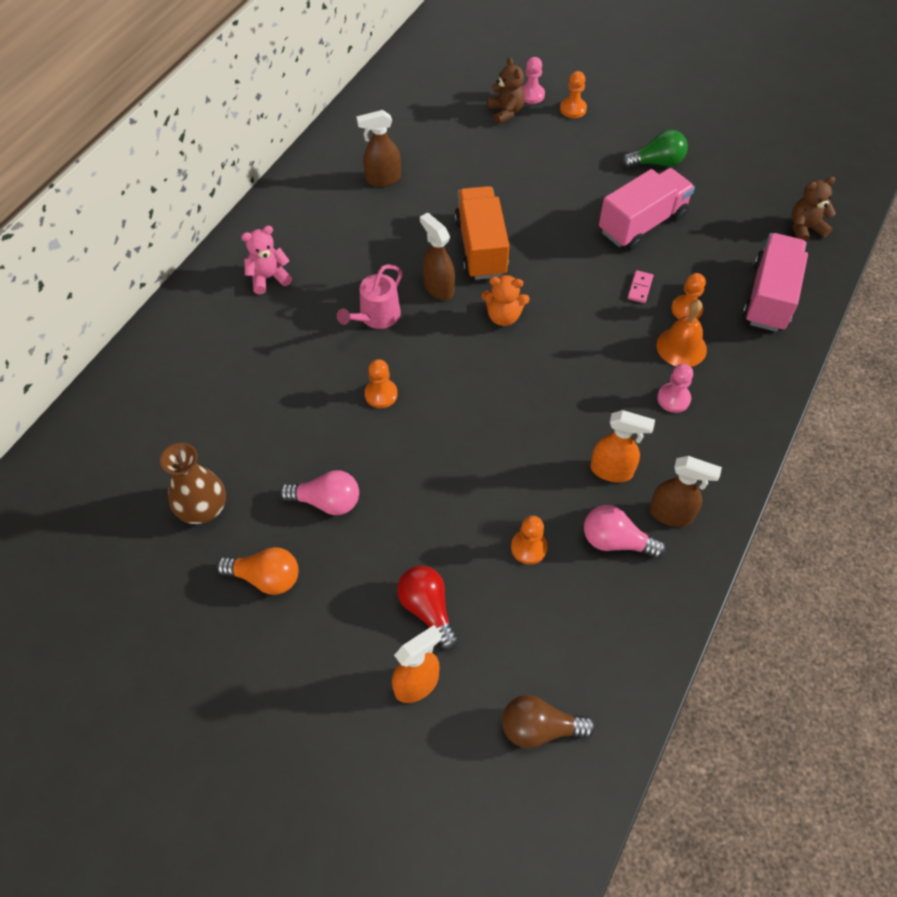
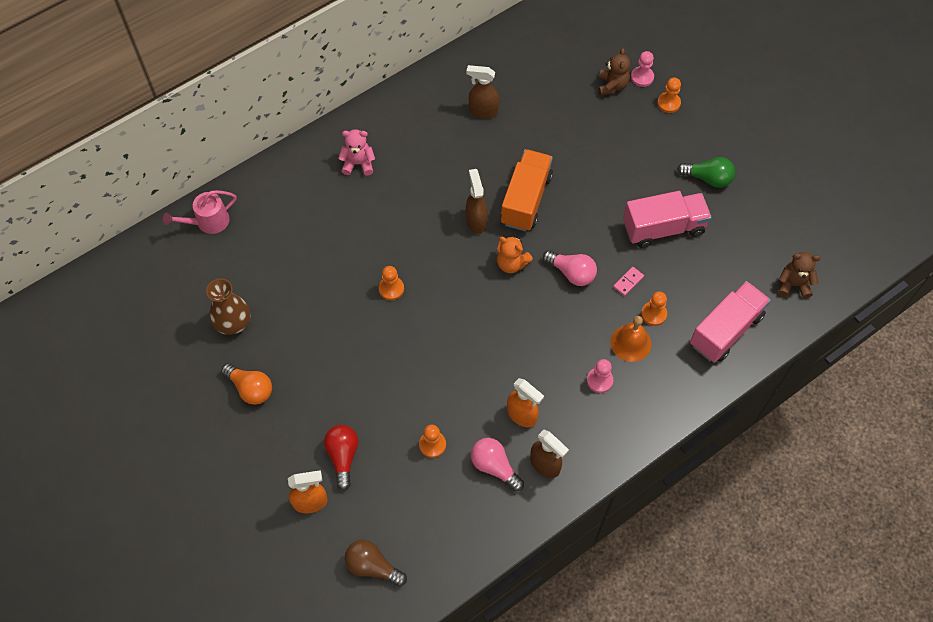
camera: 25 degrees right, 5 degrees up
pink light bulb [279,470,359,515] -> pink light bulb moved to [543,250,597,286]
pink watering can [337,264,403,329] -> pink watering can moved to [163,190,236,234]

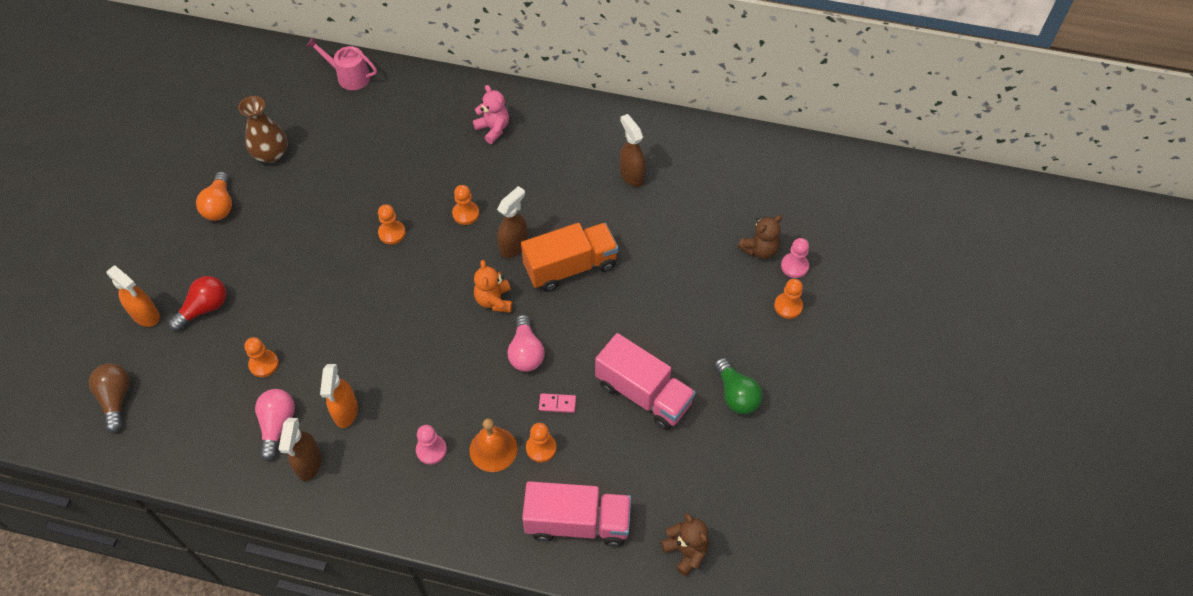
camera: 50 degrees right, 5 degrees down
none -> orange pawn [452,185,479,225]

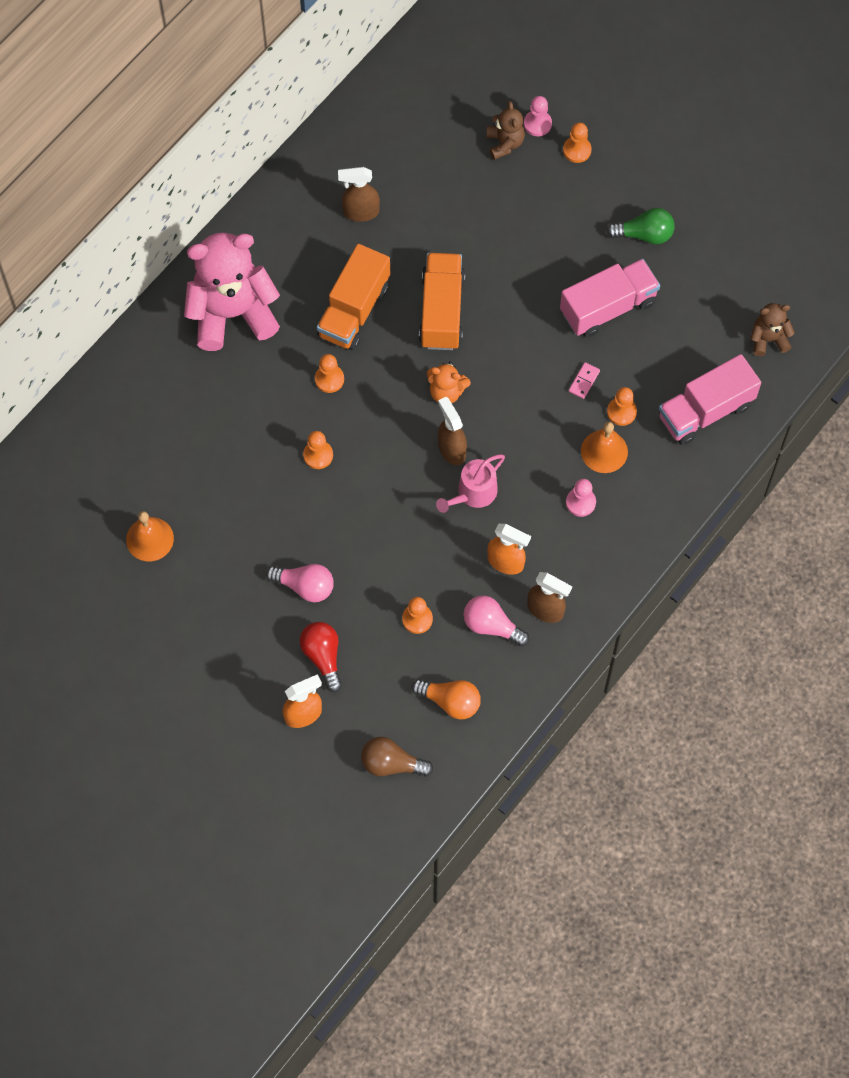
camera: 65 degrees left, 10 degrees up
orange light bulb [196,172,232,221] -> orange light bulb moved to [412,679,481,719]
brown vase [238,96,288,163] -> orange bell [126,511,174,561]
pink watering can [306,37,377,90] -> pink watering can moved to [436,454,505,513]
pink teddy bear [473,85,509,144] -> pink teddy bear [184,232,280,351], size x2.16
brown spray bottle [497,186,528,258] -> brown spray bottle moved to [438,397,467,465]
pink light bulb [508,315,545,372] -> pink light bulb moved to [266,564,334,602]
pink truck [522,481,631,547] -> pink truck turned 150 degrees counterclockwise [659,354,761,445]
none -> orange truck [317,244,390,350]

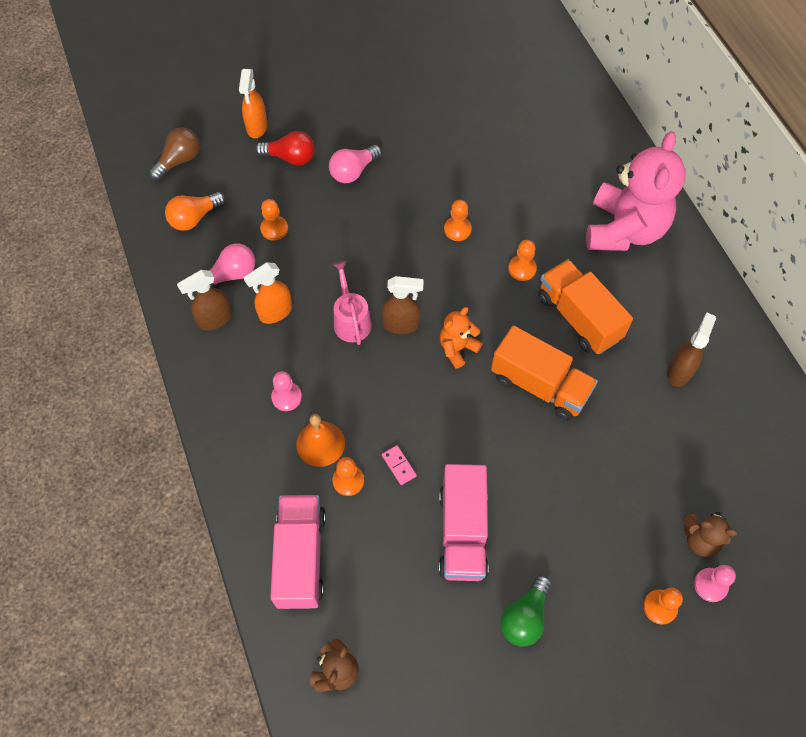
camera: 120 degrees right, 5 degrees down
orange bell [126,511,174,561] -> none

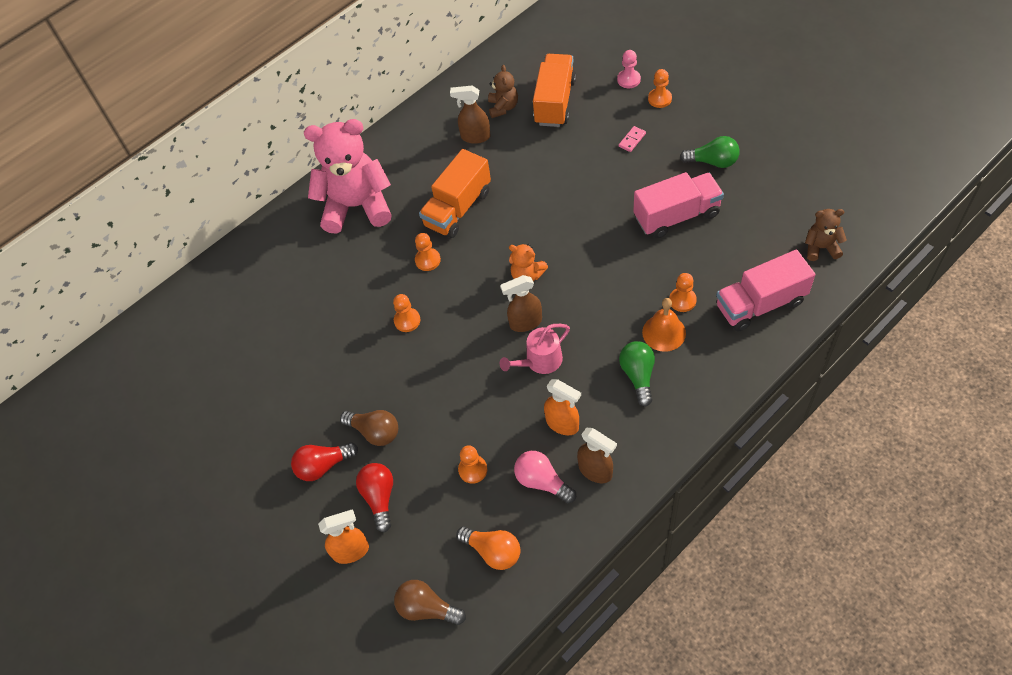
camera: 105 degrees left, 5 degrees down
pink pawn [271,371,302,411] -> green light bulb [619,341,655,406]
pink light bulb [329,145,382,183] -> brown light bulb [340,410,398,446]
brown spray bottle [381,276,424,334] -> brown spray bottle turned 90 degrees counterclockwise [500,275,542,332]
pink domino [382,445,417,485] -> pink domino moved to [619,126,646,152]
orange truck [491,326,598,421] -> orange truck moved to [533,54,576,127]
brown teddy bear [683,512,737,557] -> brown teddy bear moved to [488,65,518,118]
none -> red light bulb [291,442,358,481]

